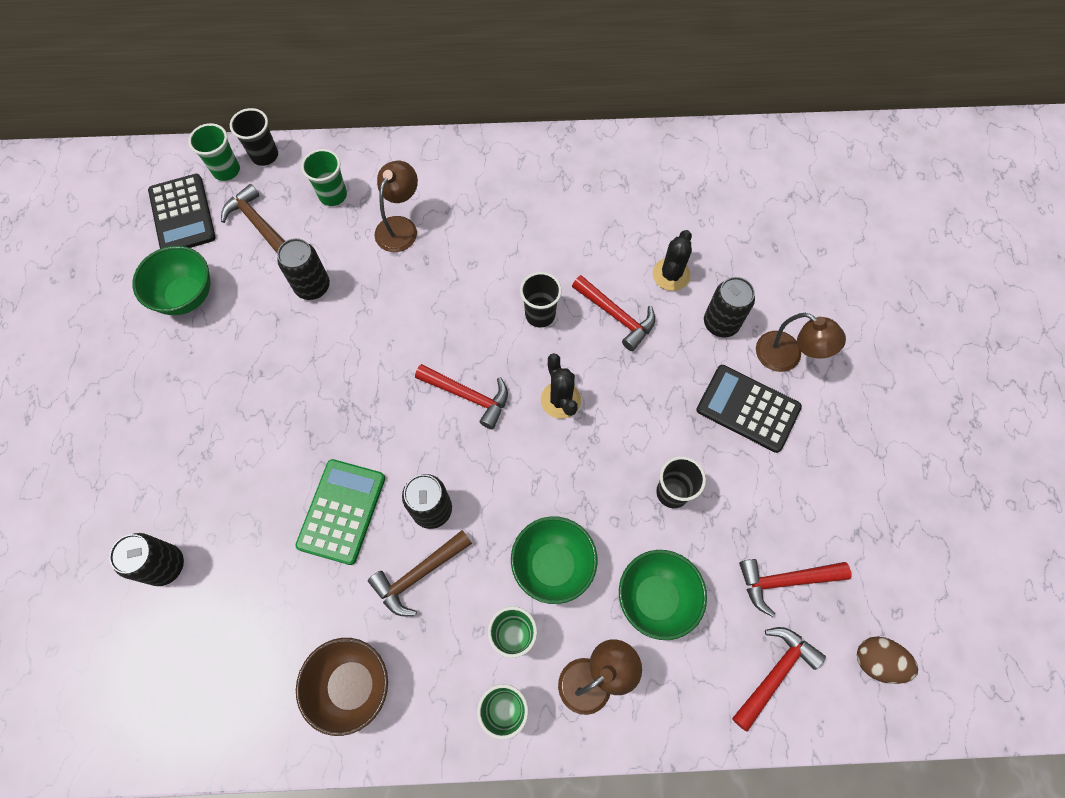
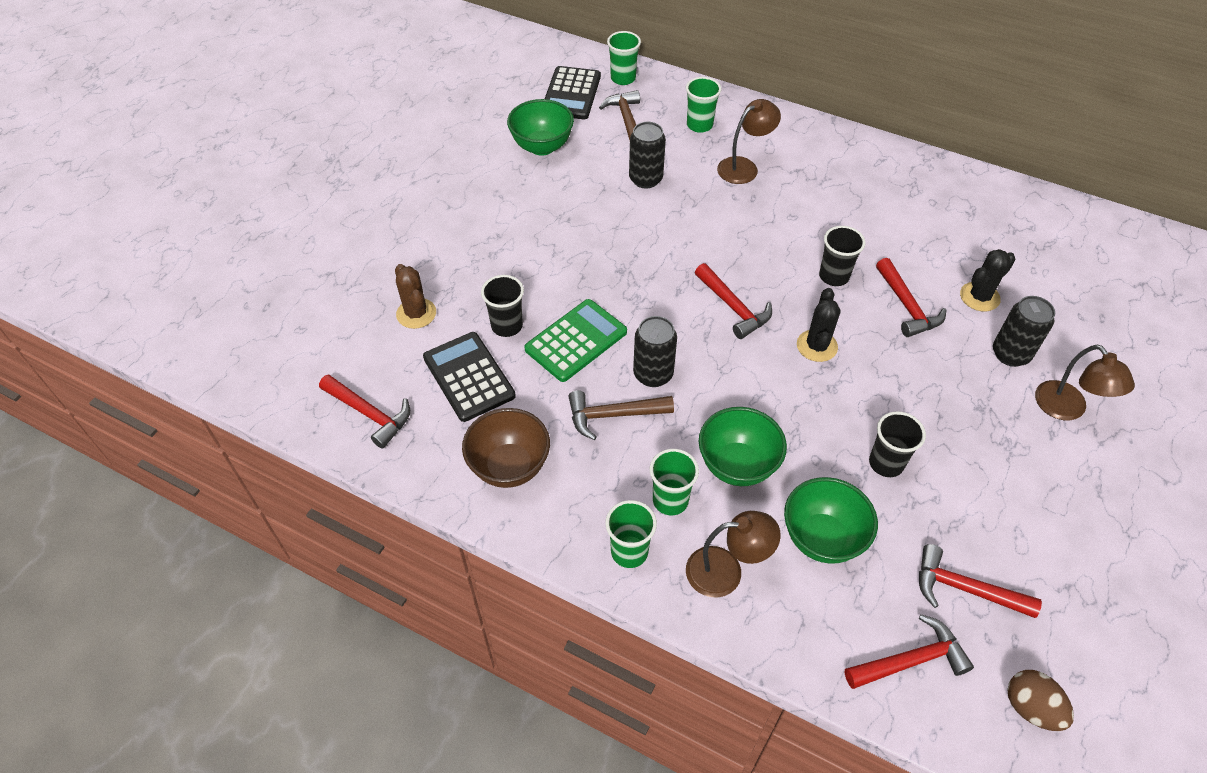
camera: 30 degrees right, 15 degrees down
black can [109,533,184,586] -> brown cactus [395,264,436,329]
black cup [230,108,278,166] -> black cup moved to [481,275,524,337]
black calculator [696,365,802,453] -> black calculator moved to [423,332,516,422]
none -> red hammer [319,374,410,449]

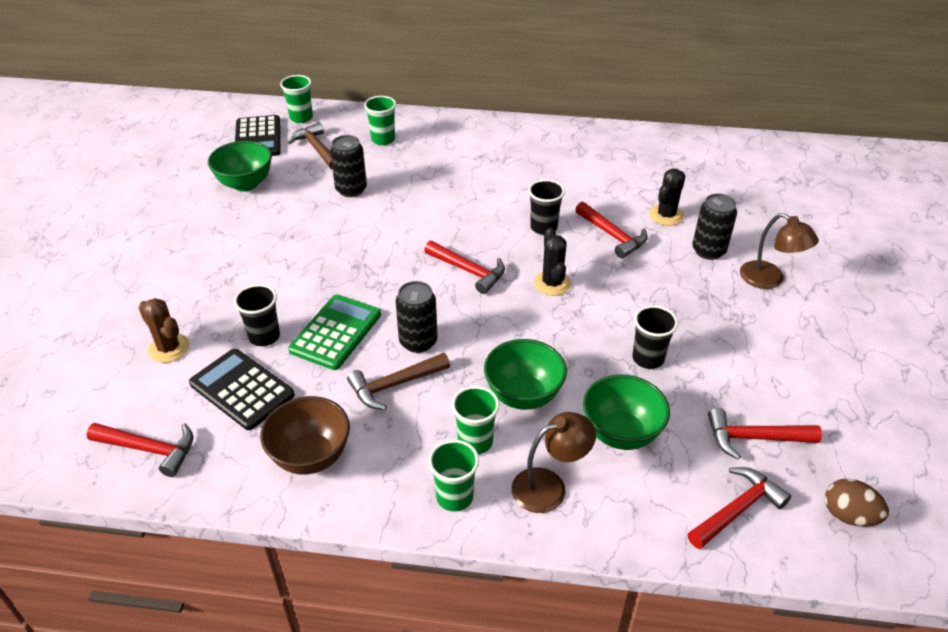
camera: 20 degrees left, 10 degrees down
brown lamp [717,99,781,184] -> none

